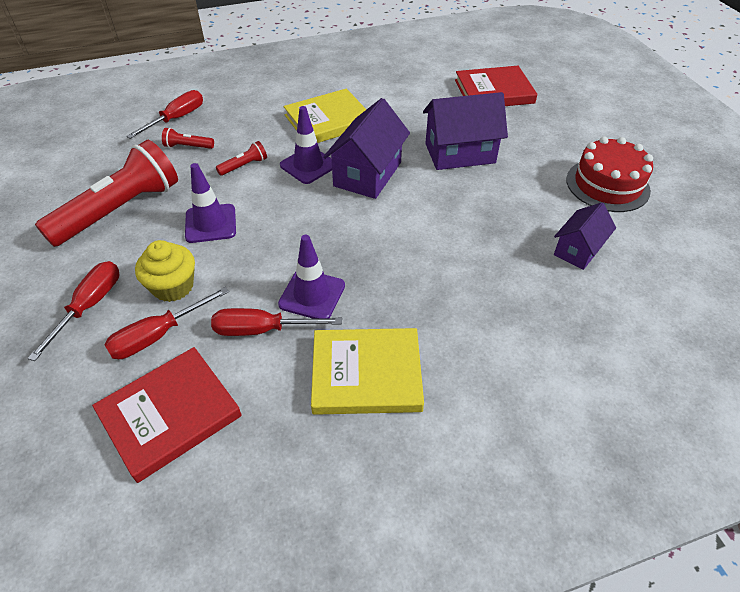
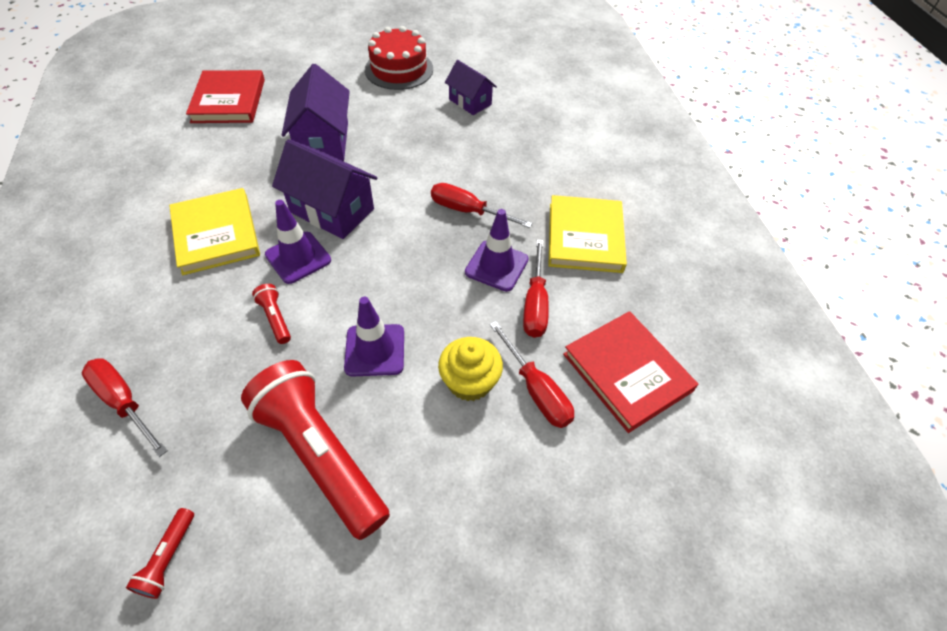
camera: 85 degrees left, 5 degrees up
red screwdriver [28,261,119,361] -> red screwdriver moved to [431,183,532,228]
red flashlight [162,128,214,149] -> red flashlight moved to [126,508,194,599]

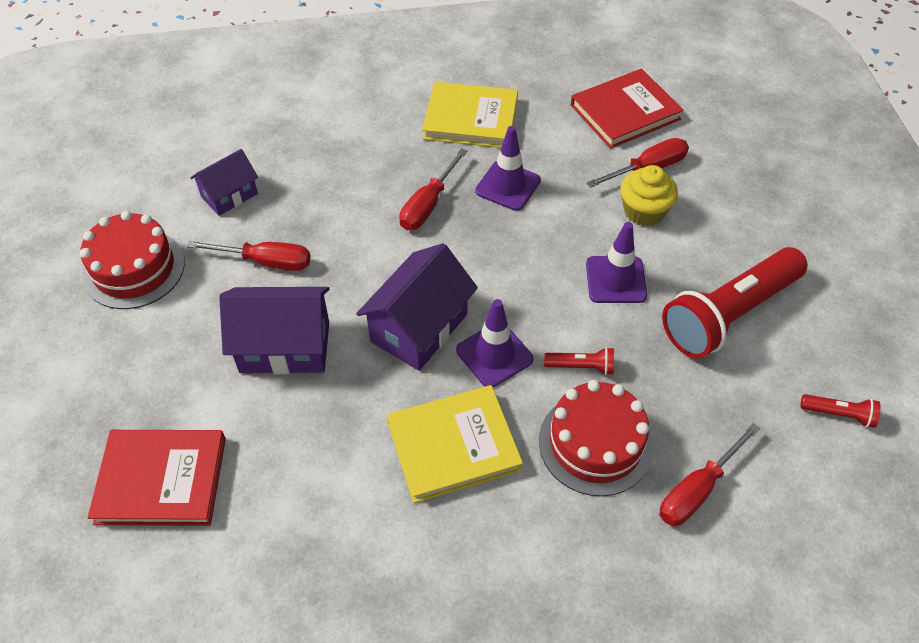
camera: 85 degrees left, 0 degrees up
red flashlight [252,284,291,344] -> red flashlight turned 150 degrees counterclockwise [544,347,614,375]
red screwdriver [523,239,549,338] -> red screwdriver moved to [187,241,311,271]
none -> red cake [539,380,653,496]

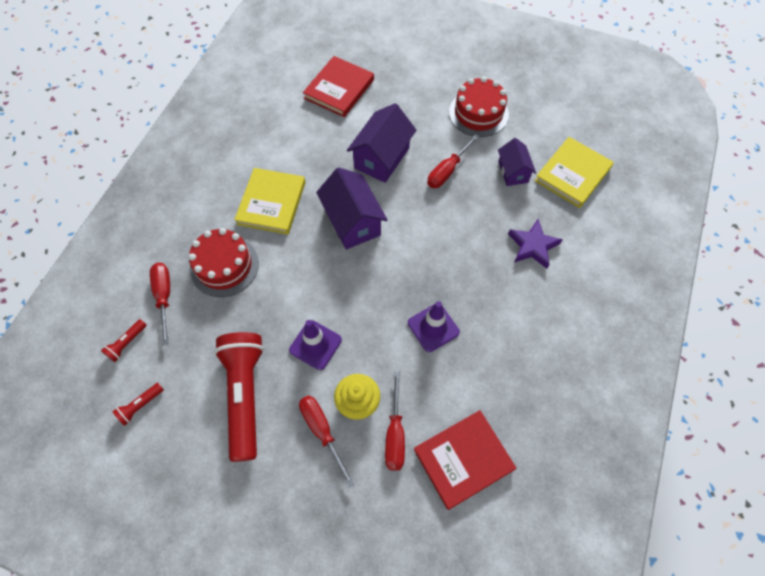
camera: 120 degrees right, 10 degrees up
red screwdriver [399,148,468,230] -> red screwdriver moved to [299,396,355,488]
yellow book [422,82,518,148] -> yellow book moved to [535,137,614,208]
purple traffic cone [456,299,534,387] -> none
red flashlight [544,347,614,375] -> red flashlight moved to [101,319,147,362]
red book [571,69,684,149] -> red book turned 60 degrees clockwise [414,410,516,510]
none -> purple star [508,219,563,269]

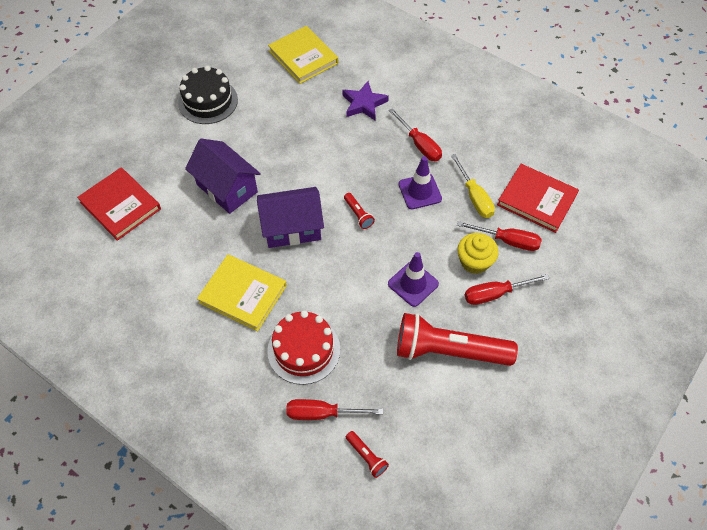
camera: 75 degrees left, 5 degrees down
red flashlight [112,383,164,426] -> red flashlight moved to [344,193,375,229]
red book [414,410,516,510] -> red book turned 45 degrees counterclockwise [497,164,579,233]
red screwdriver [427,134,480,188] -> red screwdriver moved to [389,108,442,161]
red cake [449,77,509,137] -> black cake [178,66,238,124]
purple house [498,138,536,186] -> none
none -> yellow screwdriver [451,154,495,218]

